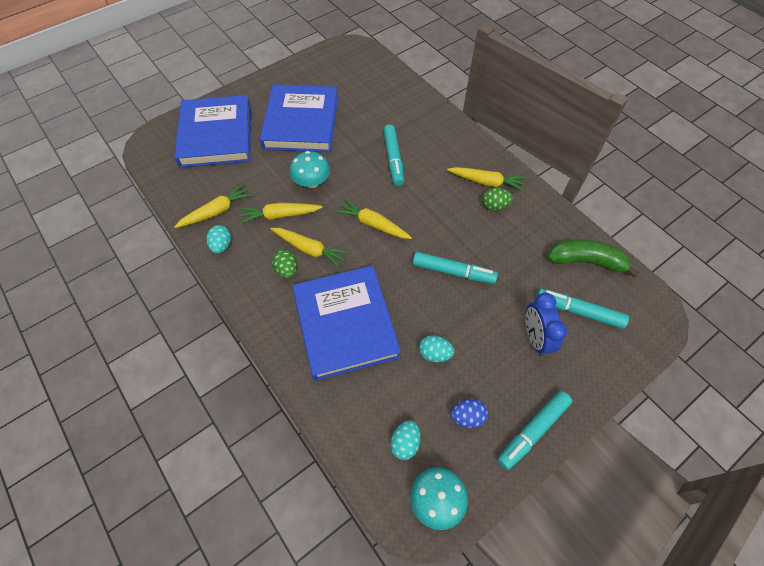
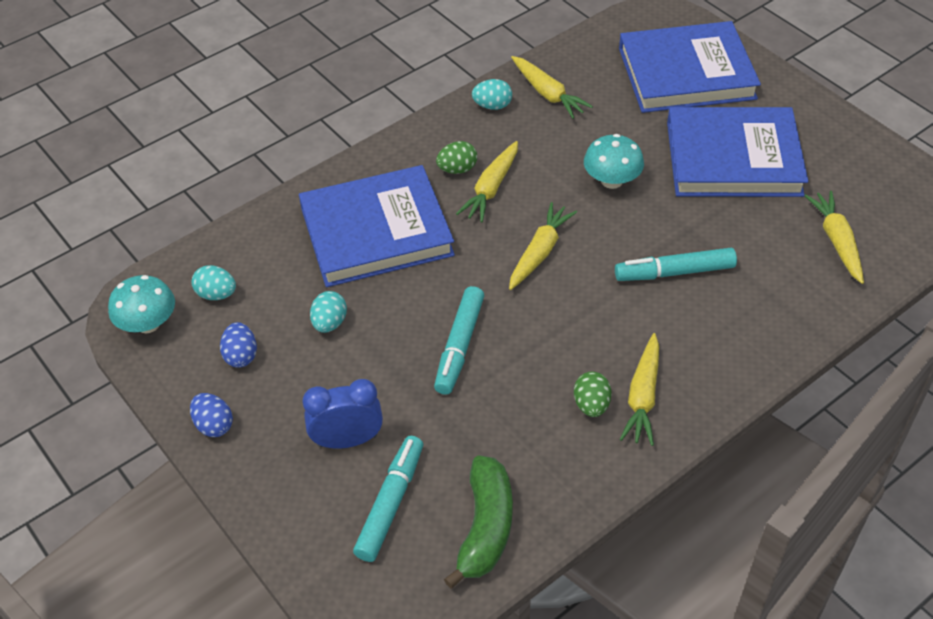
camera: 90 degrees right, 10 degrees down
yellow carrot [240,202,322,224] -> yellow carrot moved to [804,191,864,284]
turquoise marker [498,391,572,470] -> blue egg [190,393,233,437]

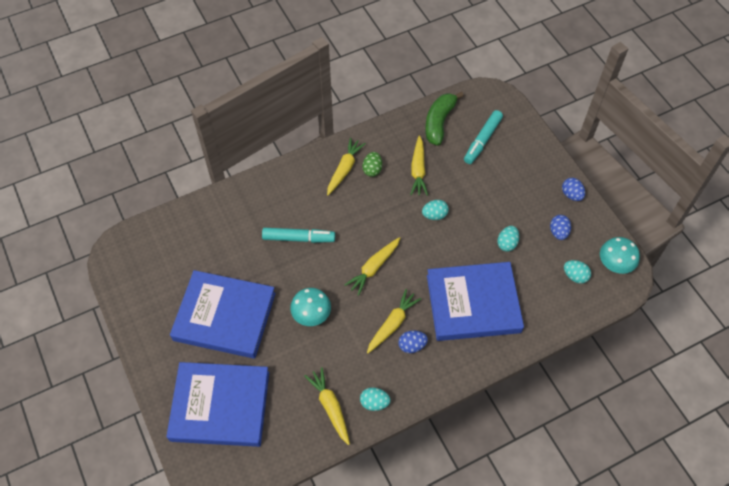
camera: 170 degrees left, 10 degrees up
blue clock [303,379,383,449] -> none
turquoise marker [434,286,484,395] -> turquoise egg [422,200,449,220]
green egg [436,141,477,174] -> blue egg [398,330,428,353]
yellow carrot [804,191,864,284] -> yellow carrot moved to [410,135,428,196]

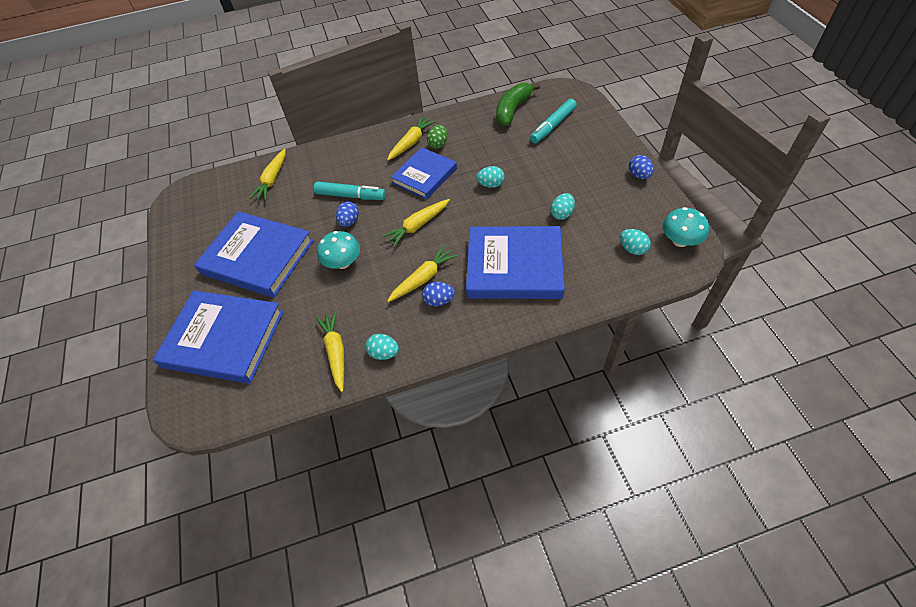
camera: 15 degrees right, 5 degrees down
yellow carrot [410,135,428,196] -> yellow carrot moved to [249,149,286,201]
blue egg [550,215,571,240] -> blue egg moved to [336,201,359,227]
none -> blue book [391,147,457,200]

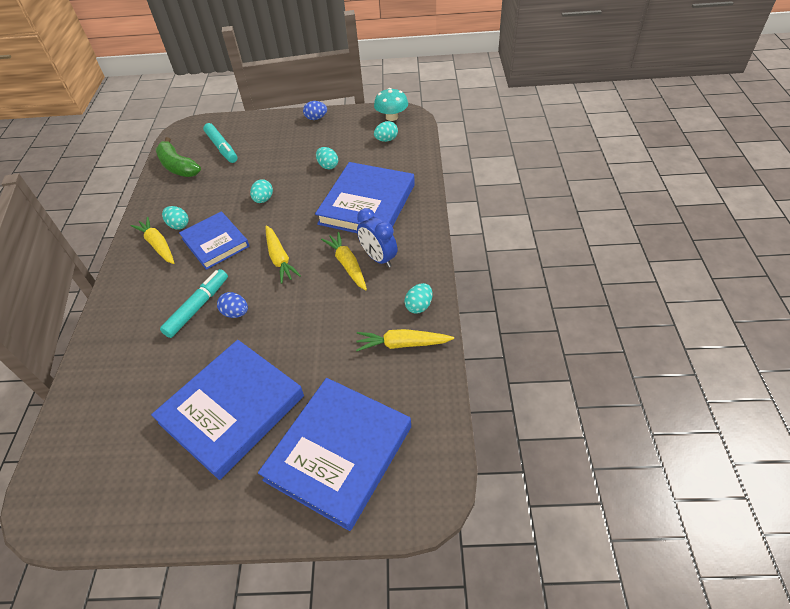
camera: 75 degrees left, 5 degrees down
yellow carrot [249,149,286,201] -> none
turquoise mushroom [317,231,360,269] -> none
blue egg [422,282,455,306] -> blue clock [357,208,397,268]
green egg [427,125,447,149] -> turquoise egg [162,206,189,229]

